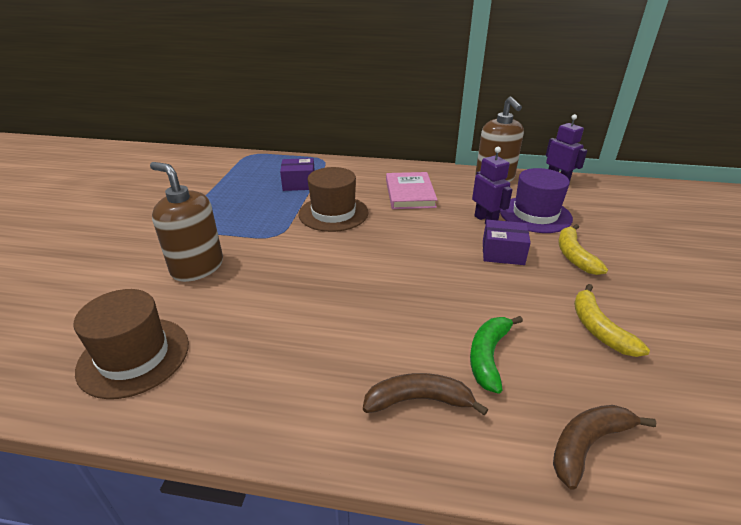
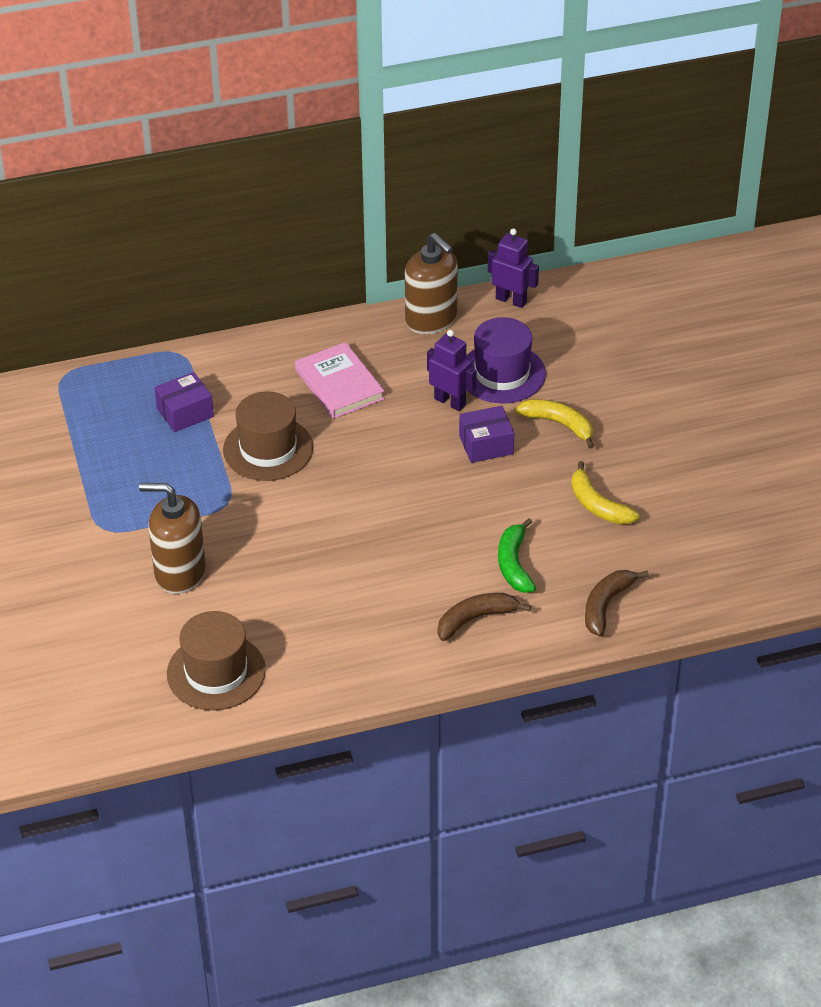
camera: 25 degrees left, 10 degrees up
yellow banana [559,224,608,275] -> yellow banana turned 150 degrees clockwise [515,399,594,449]

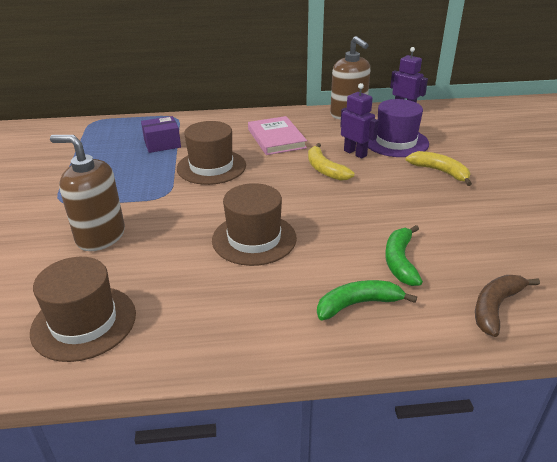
camera: 10 degrees right, 10 degrees down
brown banana [438,593,531,641] -> green banana [317,280,417,320]
purple box [459,406,514,463] -> none
yellow banana [571,461,640,524] -> yellow banana moved to [308,143,355,181]
none -> brown hat [212,183,297,266]

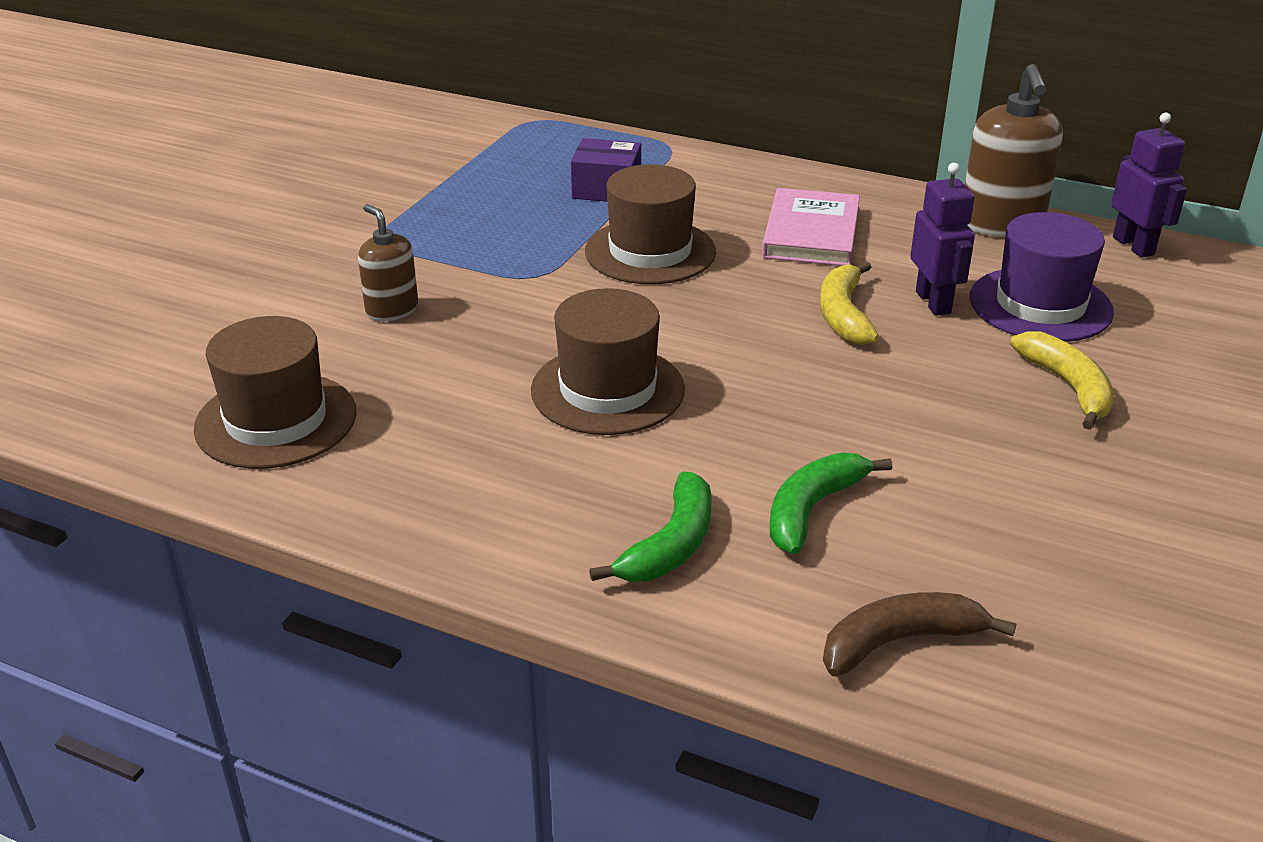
camera: 30 degrees right, 0 degrees up
brown soap dispenser [50,135,125,251] -> brown soap dispenser [358,204,418,321], size x0.59
green banana [317,280,417,320] -> green banana turned 105 degrees clockwise [589,471,712,582]

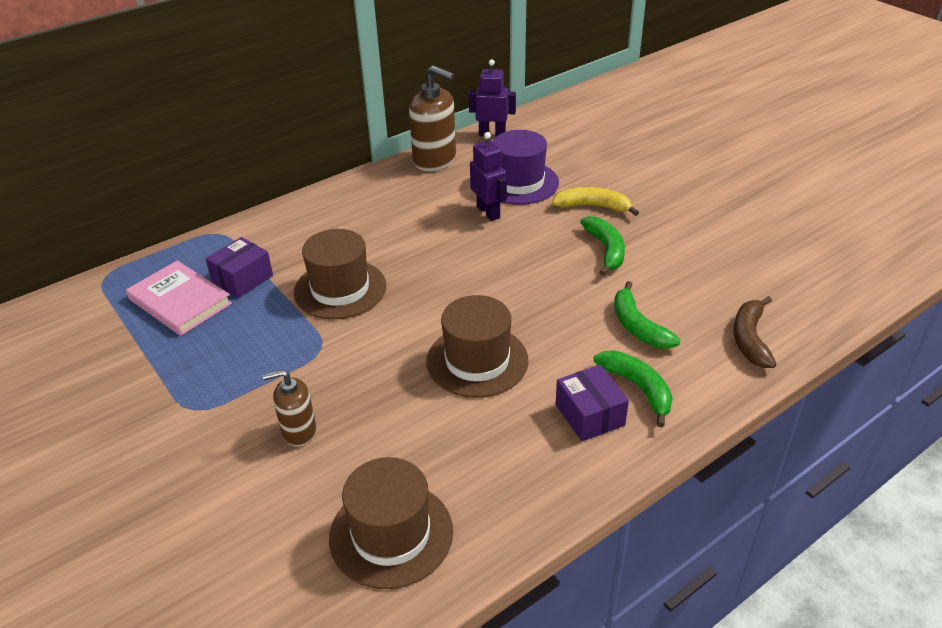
camera: 60 degrees left, 5 degrees up
pink book [762,188,860,266] -> pink book moved to [126,261,232,336]
yellow banana [820,261,879,345] -> none
purple robot [910,163,975,316] -> purple robot turned 45 degrees clockwise [470,132,507,221]
none -> purple box [556,365,629,441]
none -> green banana [580,216,625,276]

